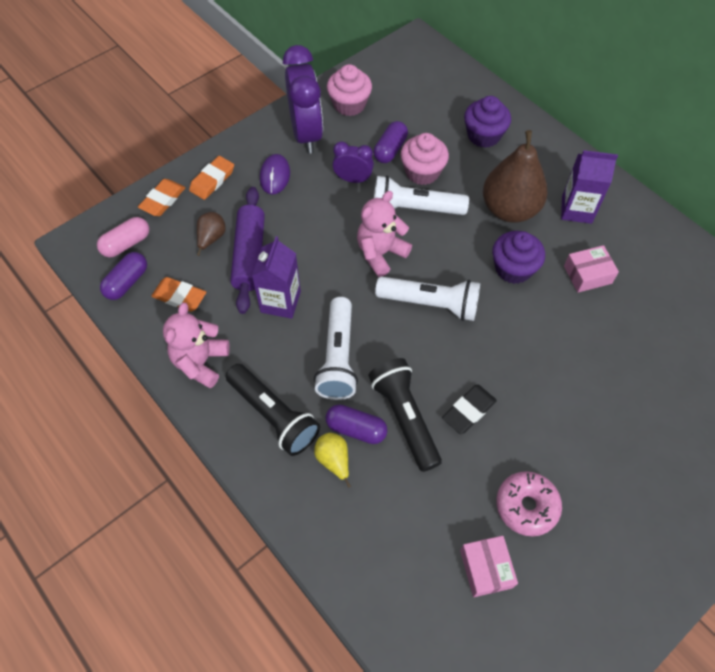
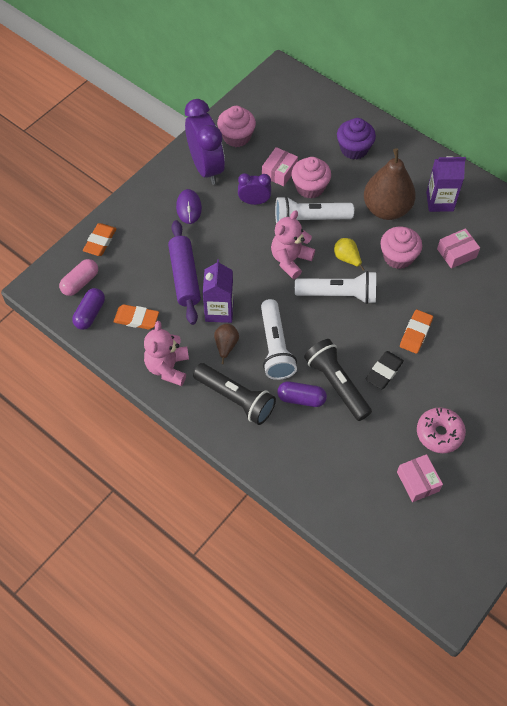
camera: 10 degrees left, 0 degrees up
orange eraser [189,156,234,200] -> orange eraser moved to [400,310,433,354]
brown pear [197,212,226,256] -> brown pear moved to [214,324,239,364]
yellow pear [314,433,351,488] -> yellow pear moved to [334,238,365,271]
purple capsule [373,121,408,163] -> pink box [262,147,298,186]
purple cupcake [492,231,545,284] -> pink cupcake [380,226,422,269]

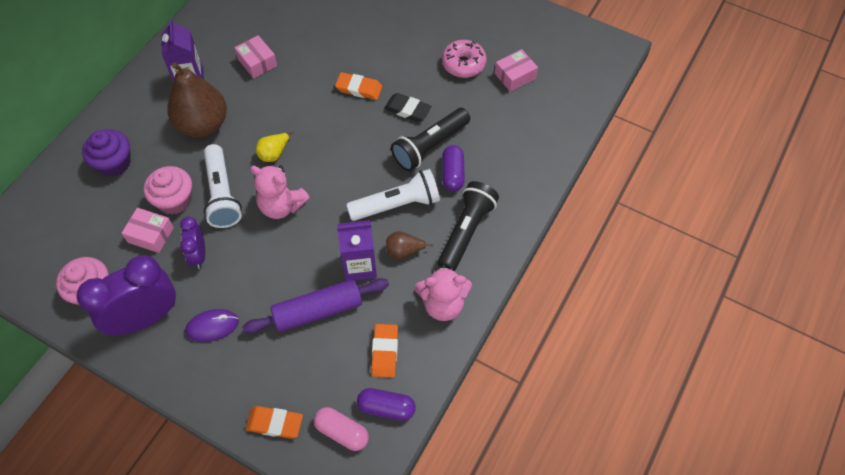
camera: 100 degrees left, 0 degrees up
white flashlight [295,271,376,304] -> none
pink cupcake [380,226,422,269] -> none

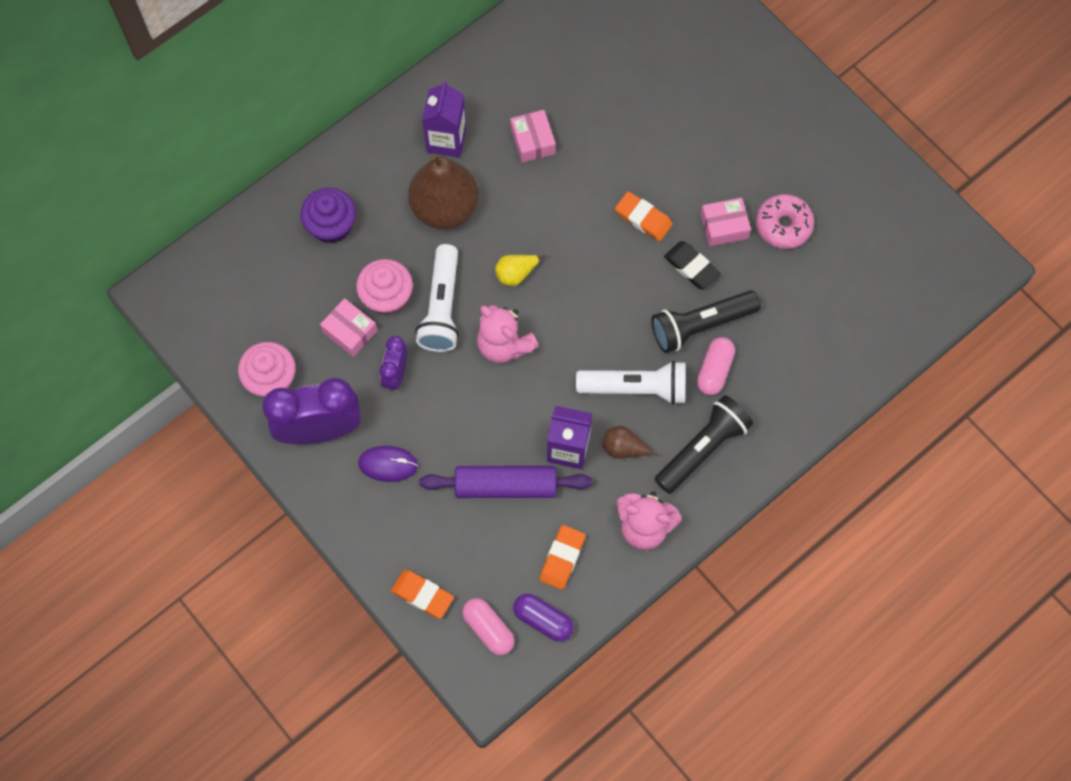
camera: 20 degrees right, 10 degrees up
purple capsule [442,145,465,191] -> pink capsule [697,337,735,395]
pink box [495,49,538,92] -> pink box moved to [701,198,751,246]

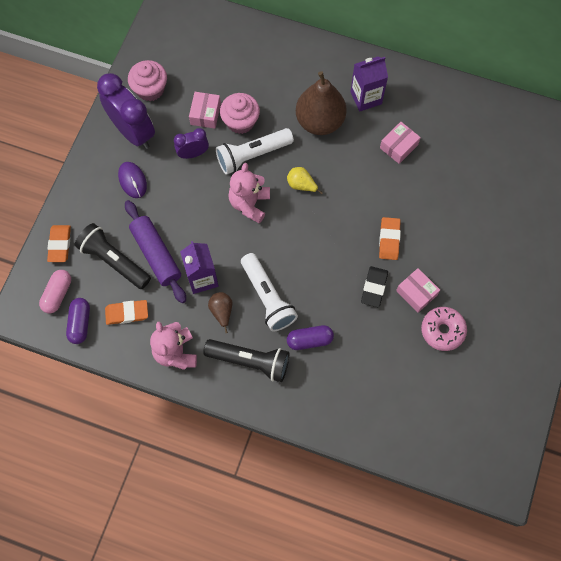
camera: 60 degrees right, 0 degrees up
purple cupcake [300,188,356,243] -> none
black flashlight [651,290,761,353] -> black flashlight moved to [75,223,151,289]
pink capsule [697,337,735,395] -> purple capsule [287,325,334,350]

